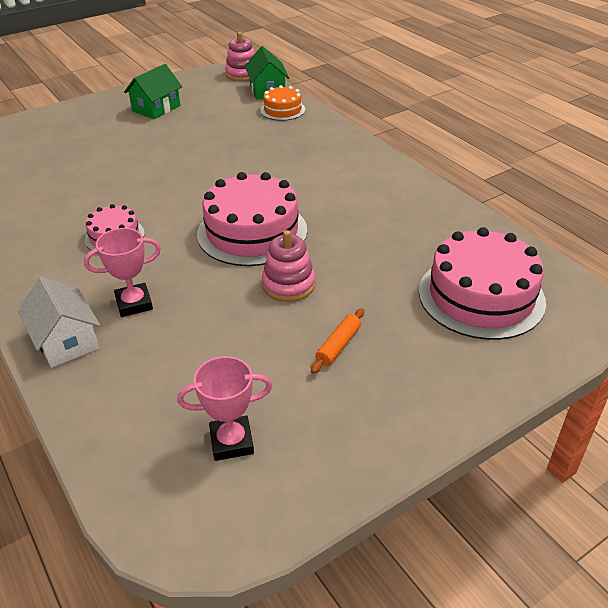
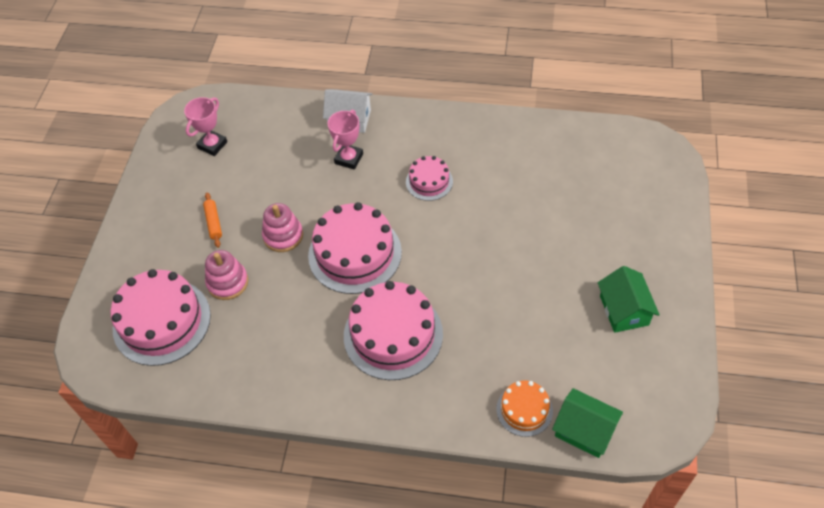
camera: 135 degrees right, 15 degrees up
pink stacking toy [225,32,255,81] -> pink stacking toy moved to [205,250,248,300]
none -> pink cake [344,281,443,380]

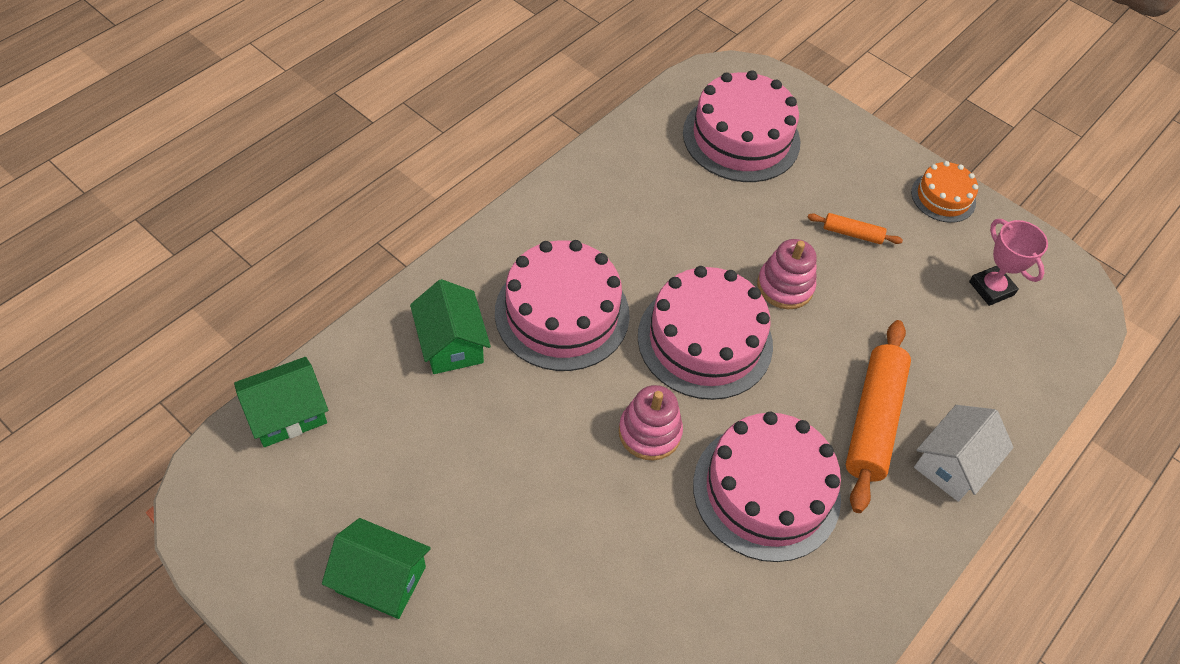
camera: 115 degrees right, 0 degrees up
pink stacking toy [205,250,248,300] -> pink stacking toy moved to [619,385,683,461]
pink trophy [327,110,363,170] -> orange rolling pin [845,320,911,513]
pink cake [406,156,453,201] -> pink cake [693,412,841,562], size x1.88
orange cake [496,381,553,437] -> orange cake moved to [911,161,978,223]
none -> green house [410,279,491,374]

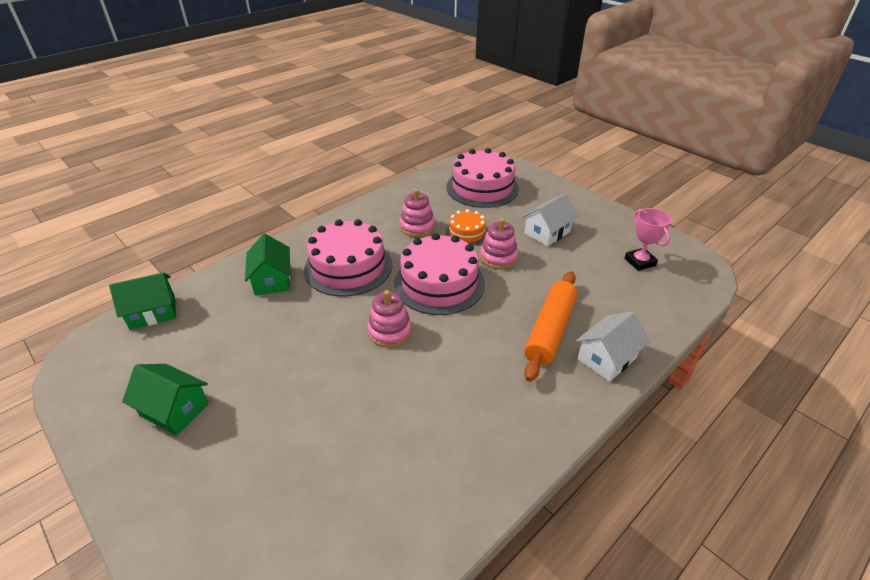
camera: 10 degrees right, 15 degrees down
pink cake [693,412,841,562] -> none
orange rolling pin [807,213,903,244] -> white house [522,193,578,247]
orange cake [911,161,978,223] -> orange cake moved to [446,209,488,246]
none -> pink stacking toy [400,189,435,237]

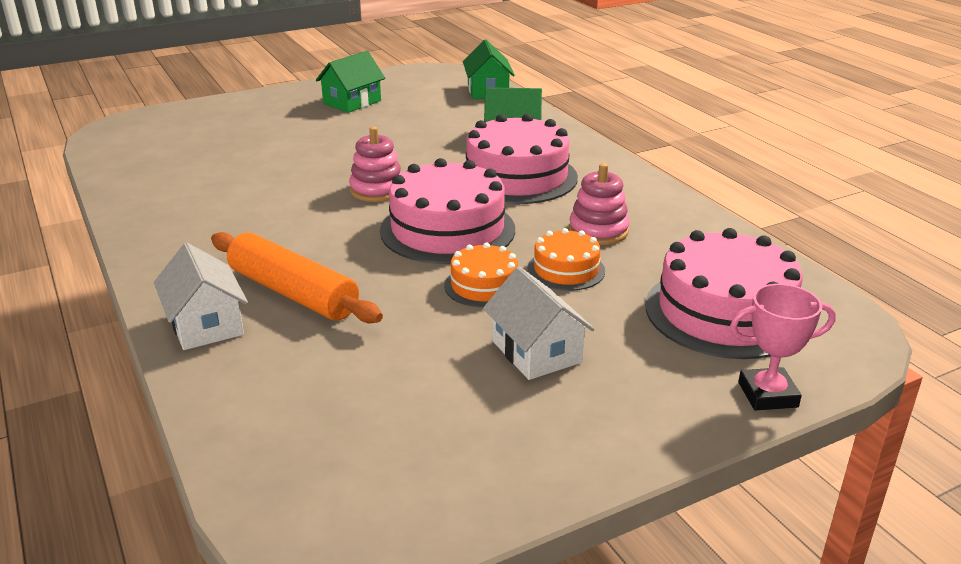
camera: 105 degrees right, 10 degrees down
pink stacking toy [480,218,518,269] -> orange cake [444,243,518,308]
pink trophy [625,208,671,271] -> pink trophy moved to [730,284,836,411]

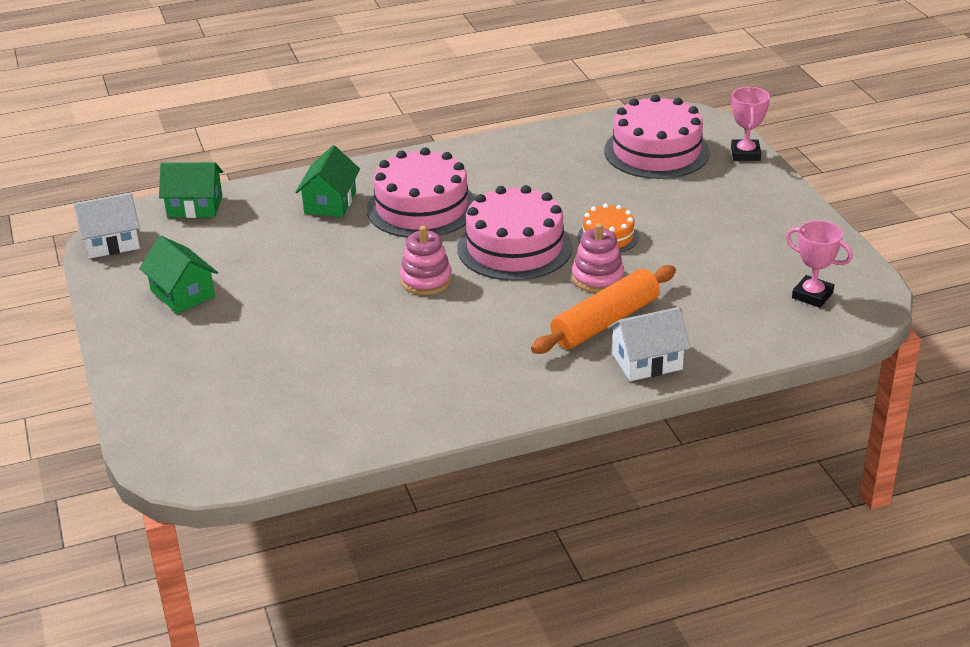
camera: 80 degrees left, 5 degrees up
white house [483,267,595,380] -> white house moved to [74,193,140,259]
orange cake [527,228,605,291] -> none
pink stacking toy [569,163,630,245] -> pink stacking toy moved to [572,223,624,293]
none -> pink trophy [786,220,853,308]

